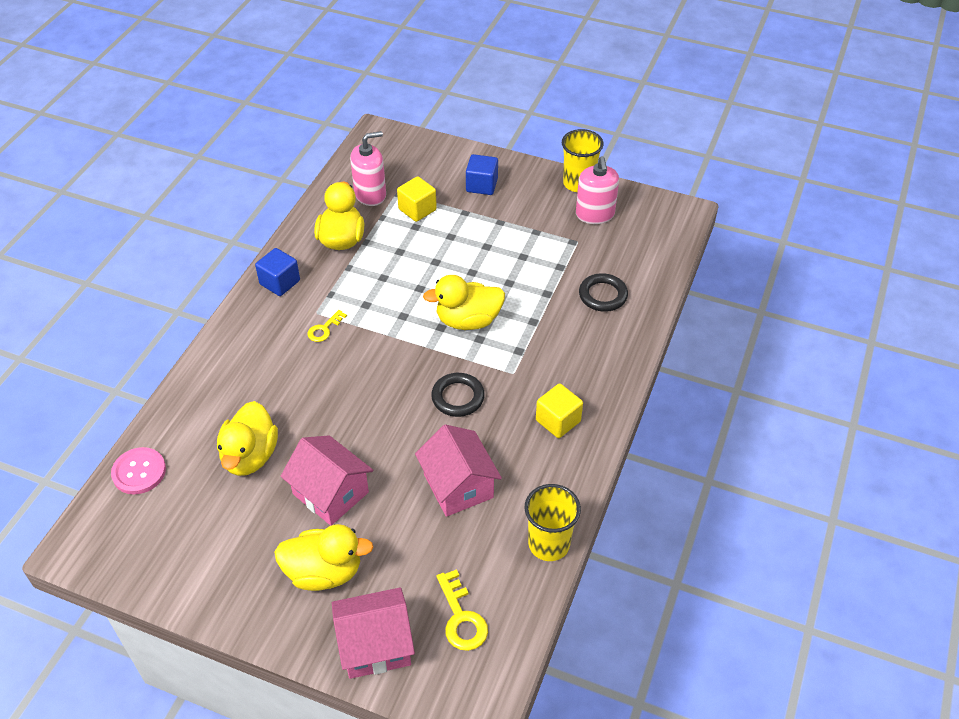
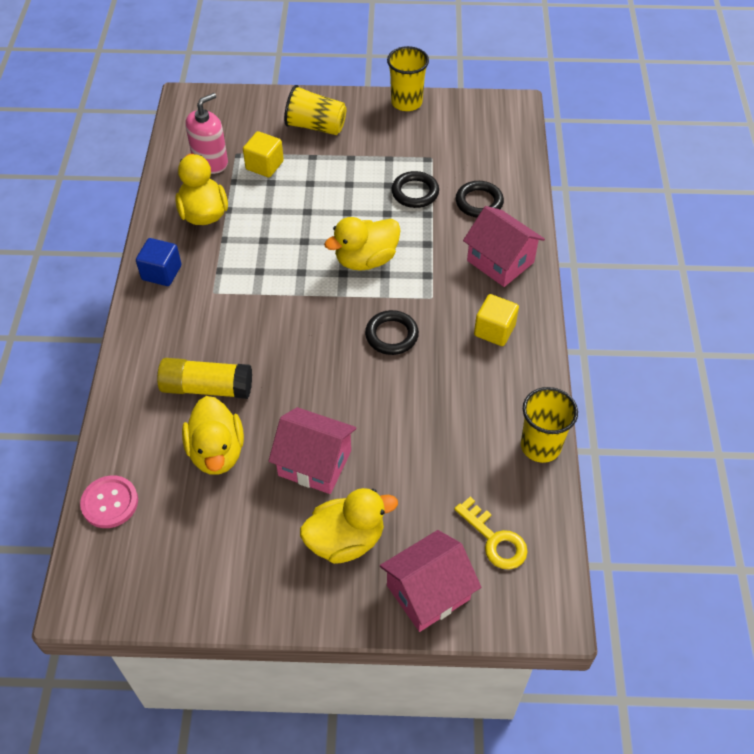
camera: 20 degrees left, 5 degrees up
yellow key [308,310,347,342] -> none
pink house [415,424,502,517] -> pink house moved to [463,206,545,287]
blue cube [466,154,498,195] -> yellow cup [284,85,346,135]
pink soap dispenser [576,156,619,224] -> none
none -> yellow glue stick [157,358,252,399]
none -> black ring [391,171,439,208]

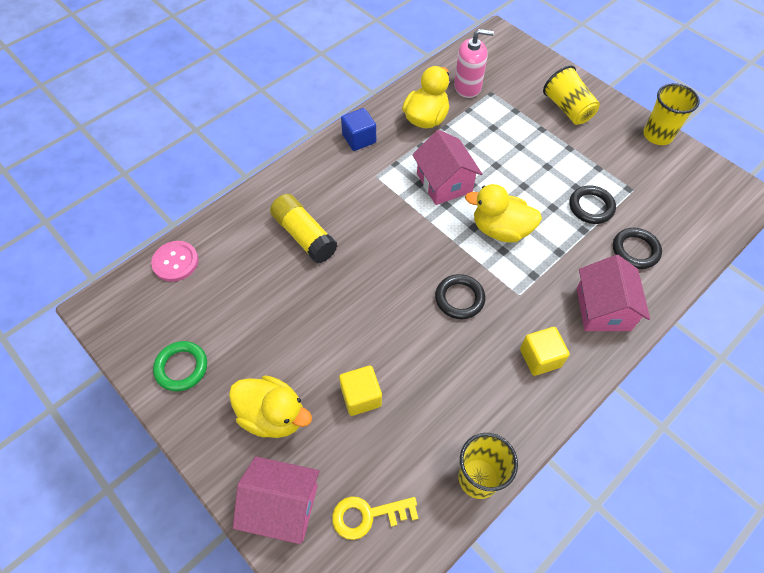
camera: 45 degrees right, 5 degrees up
yellow duck [182,396,244,475] -> none
yellow cube [243,131,284,177] -> yellow cube moved to [339,365,382,416]
pink house [268,407,357,494] -> pink house moved to [412,130,482,205]
yellow key [454,497,528,569] -> yellow key turned 75 degrees clockwise [332,496,418,540]
none -> green ring [153,341,207,392]

